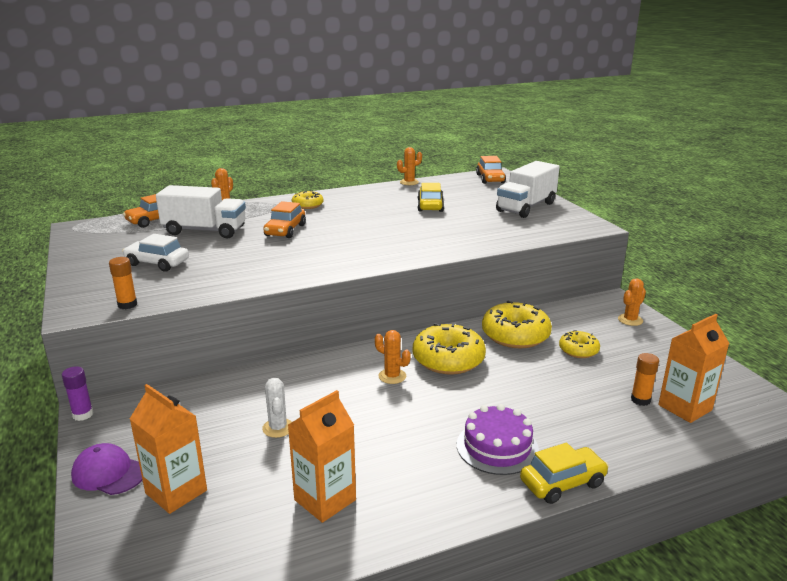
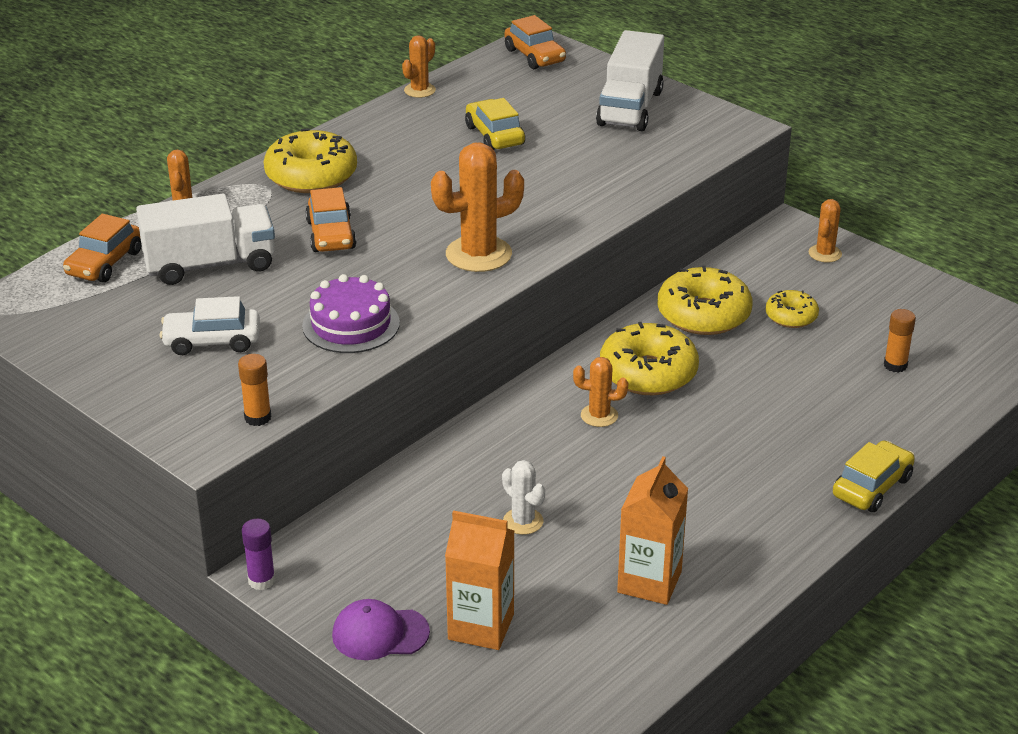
camera: 25 degrees left, 10 degrees up
yellow donut [292,190,324,209] -> yellow donut [264,128,357,193], size x1.79
purple cake [457,404,539,475] -> purple cake moved to [302,274,400,353]
orange carton [658,314,729,423] -> none
none -> orange cactus [431,142,524,272]

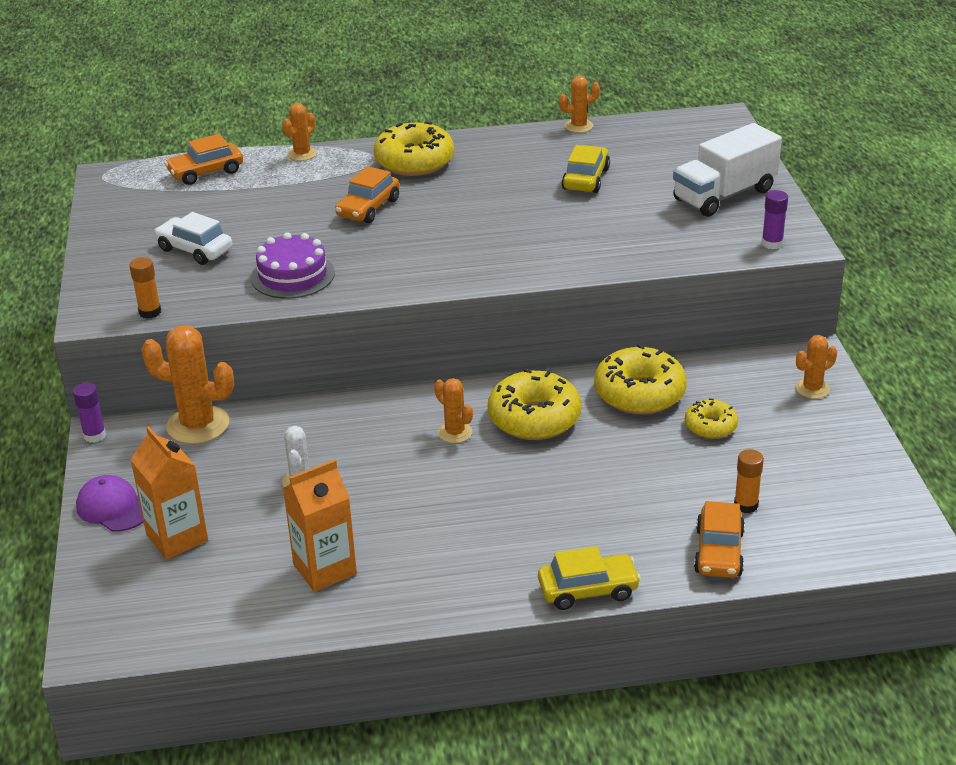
camera: 40 degrees right, 0 degrees up
white truck [136,194,275,285] -> none
orange cactus [431,142,524,272] -> orange cactus moved to [141,325,234,444]
orange car [504,15,566,69] -> orange car moved to [694,501,745,578]
none -> purple glue stick [761,190,788,250]

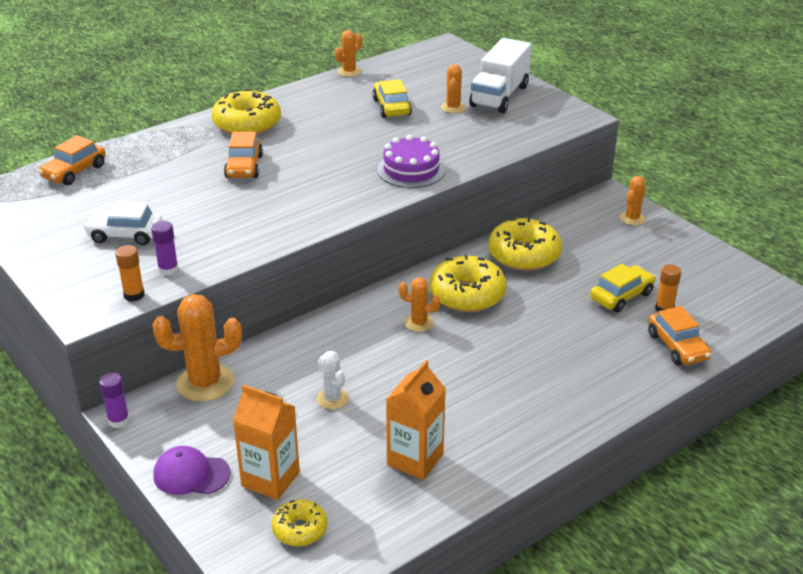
camera: 30 degrees left, 0 degrees up
purple cake [251,232,335,299] -> purple cake moved to [377,135,445,188]
orange cactus [282,103,317,161] -> orange cactus moved to [441,64,466,113]
yellow car [538,546,641,610] -> yellow car moved to [590,264,656,312]
yellow donut [685,399,738,439] -> yellow donut moved to [272,499,327,546]
purple glue stick [761,190,788,250] -> purple glue stick moved to [151,221,179,276]

